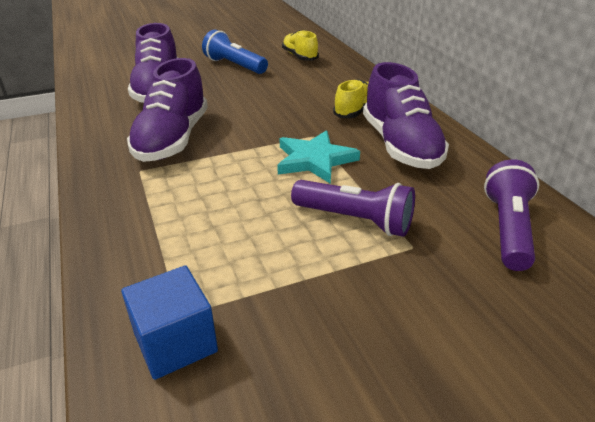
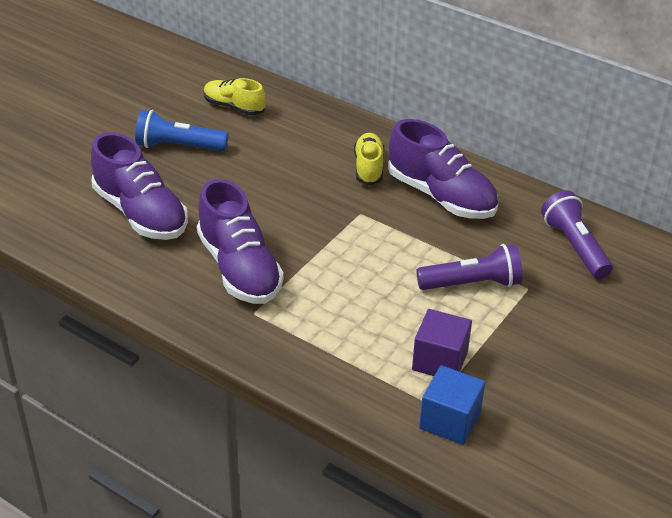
camera: 35 degrees left, 5 degrees up
turquoise star [277,130,360,184] -> none
none -> purple cube [412,309,472,376]

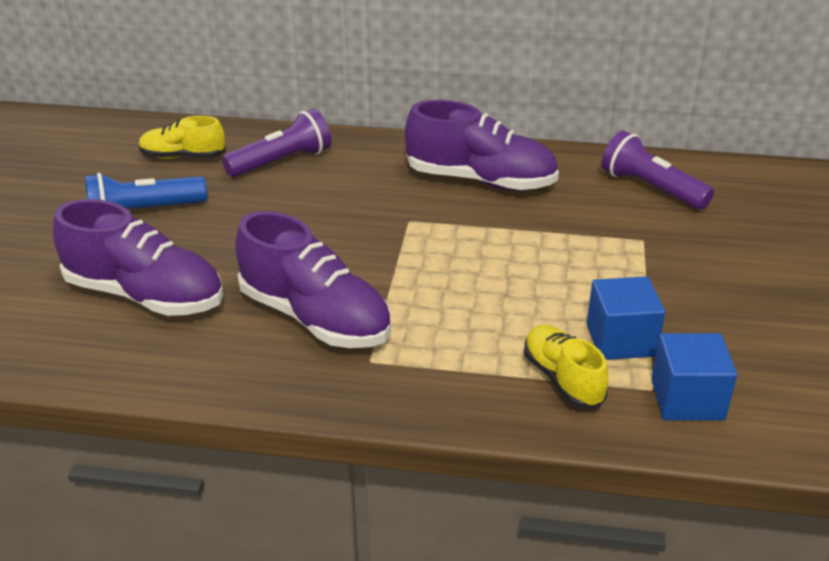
camera: 25 degrees left, 5 degrees down
yellow shoe [354,133,384,185] -> yellow shoe moved to [524,325,608,409]
purple cube [412,309,472,376] -> blue cube [587,276,665,360]
purple flashlight [416,244,523,290] -> purple flashlight moved to [222,109,331,177]

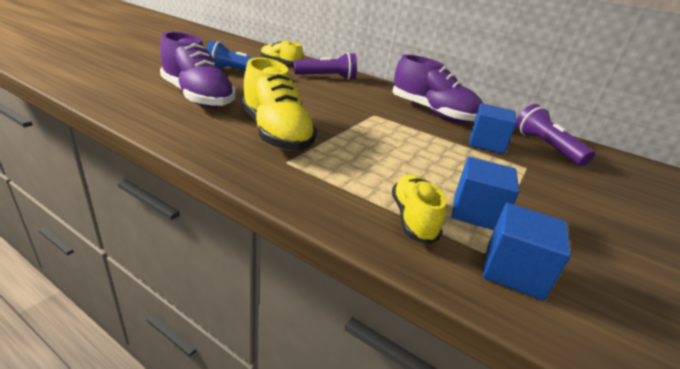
camera: 20 degrees right, 5 degrees down
purple shoe [235,211,391,348] -> yellow shoe [241,58,317,151]
none -> blue cube [469,103,517,154]

